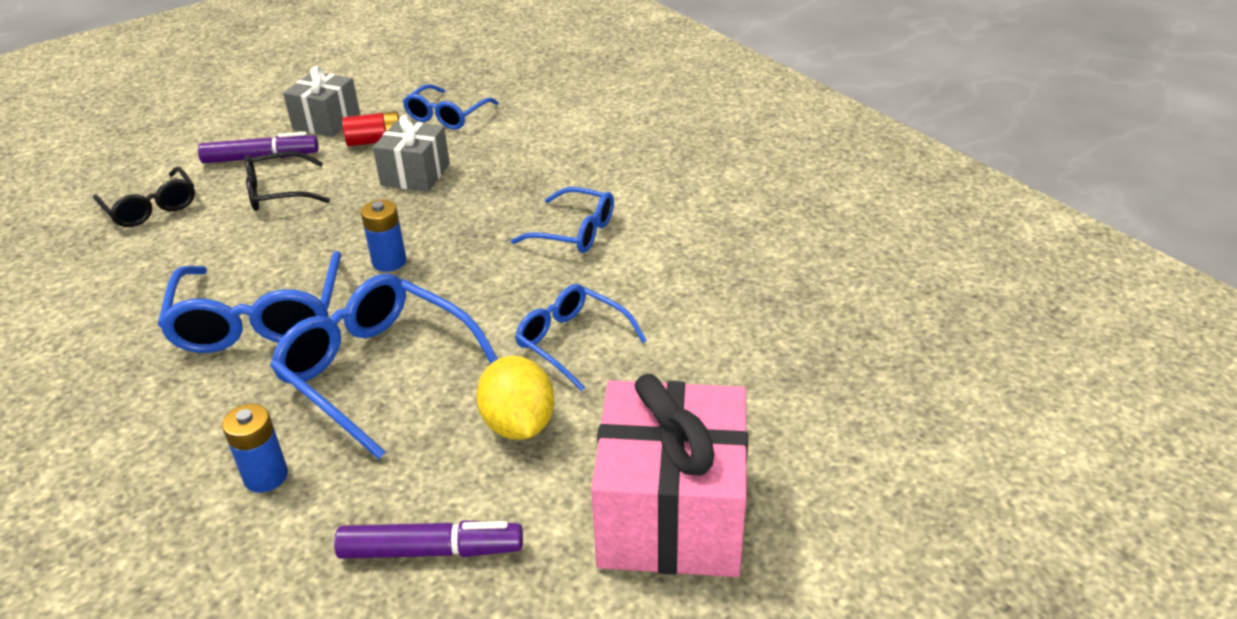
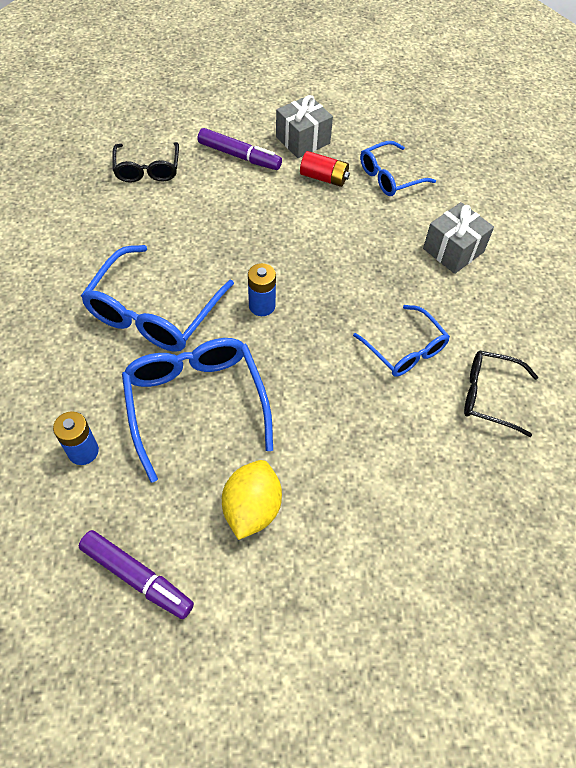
camera: 30 degrees right, 20 degrees up
black glasses [245,151,330,211] -> black glasses moved to [464,351,538,437]
grey gift [373,115,450,192] -> grey gift moved to [423,202,494,274]
blue glasses [515,284,647,391] -> none
pink gift [591,374,748,577] -> none

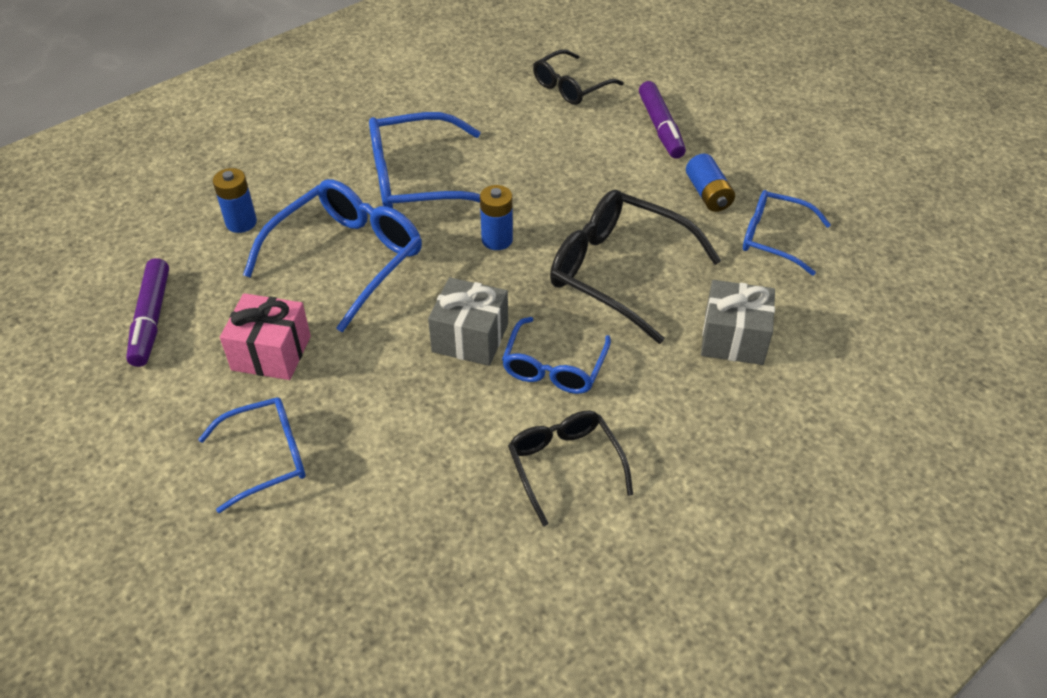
camera: 55 degrees right, 10 degrees down
yellow lemon [222,460,282,540] -> pink gift [220,293,311,380]
grey gift [276,95,333,158] -> grey gift moved to [428,277,508,366]
red battery [300,151,350,187] -> blue battery [686,154,735,212]
none -> blue glasses [198,397,306,513]
none -> black glasses [550,190,721,344]

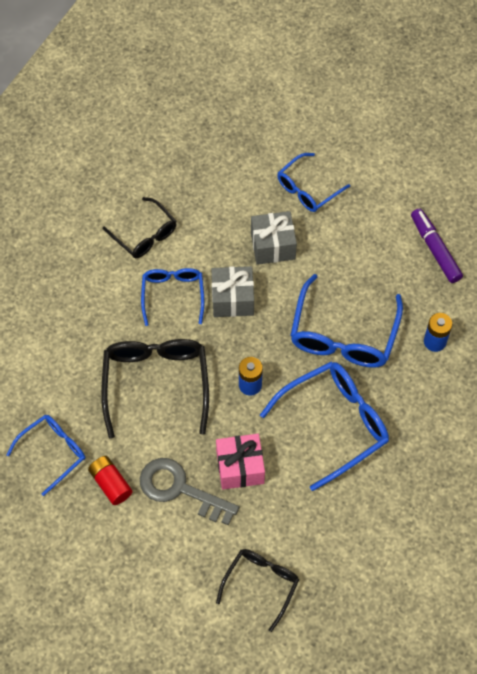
camera: 160 degrees right, 15 degrees up
pink gift [220,293,311,380] -> pink gift moved to [216,434,265,490]
black glasses [550,190,721,344] -> black glasses turned 105 degrees counterclockwise [101,339,209,439]
purple marker [639,81,686,159] -> none
blue battery [686,154,735,212] -> red battery [88,456,132,505]
grey gift [701,280,775,365] -> grey gift moved to [251,211,297,265]
blue glasses [743,190,831,276] -> blue glasses turned 45 degrees counterclockwise [6,415,85,496]
none -> grey key [140,458,239,525]

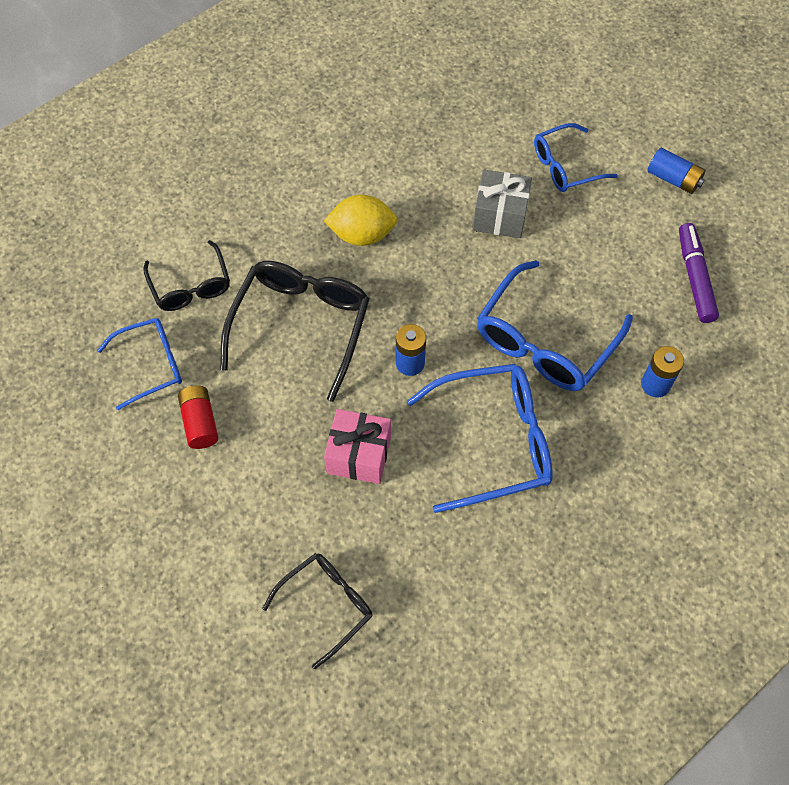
camera: 20 degrees right, 0 degrees up
black glasses [103,197,177,258] -> black glasses moved to [143,240,230,311]
grey key [140,458,239,525] -> none
blue glasses [141,268,205,326] -> yellow lemon [324,194,397,246]
grey gift [211,266,254,317] -> none
none -> blue battery [647,148,706,194]

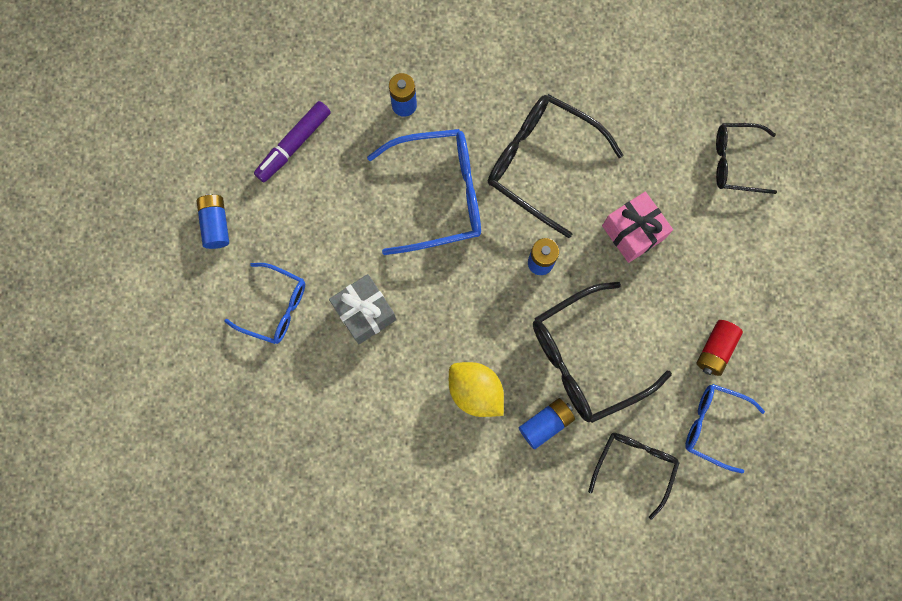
camera: 135 degrees left, 15 degrees up
blue glasses [407,364,553,513] -> black glasses [488,94,623,238]
none -> blue battery [519,398,575,449]

